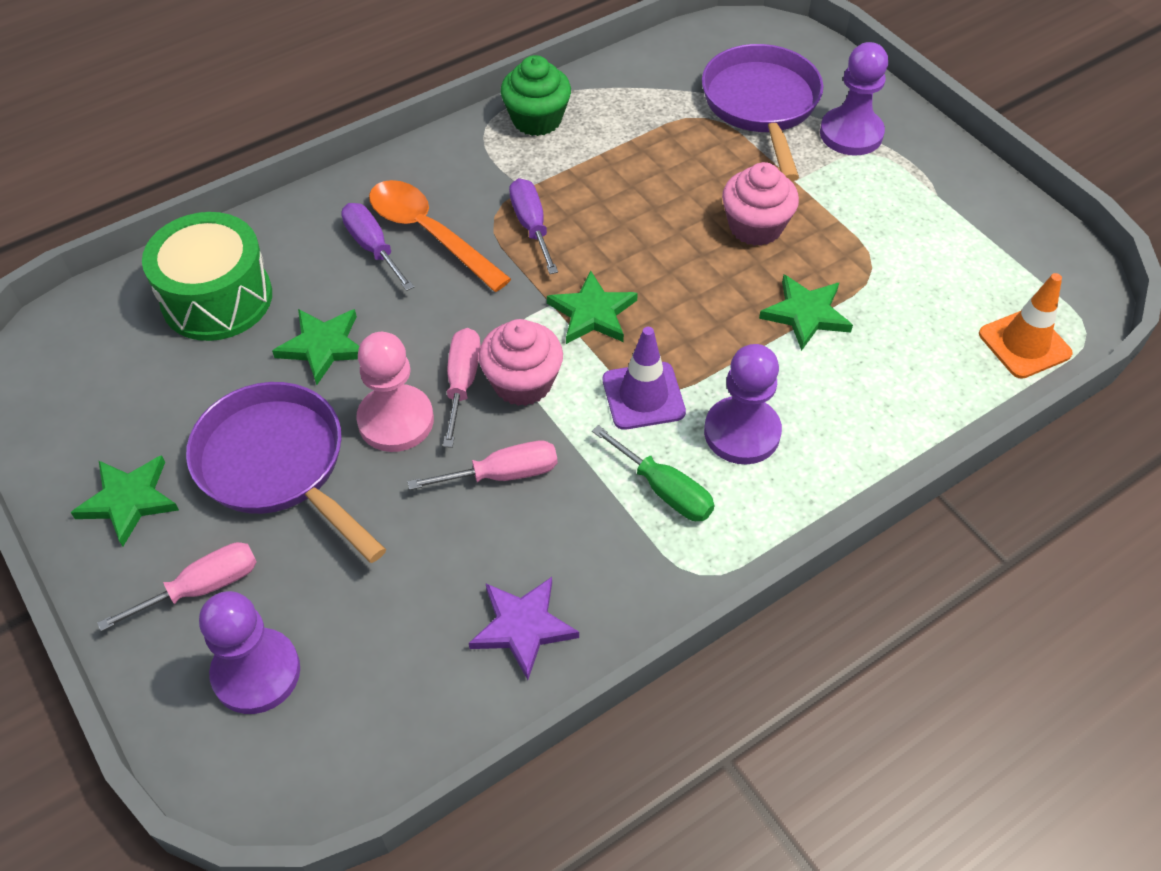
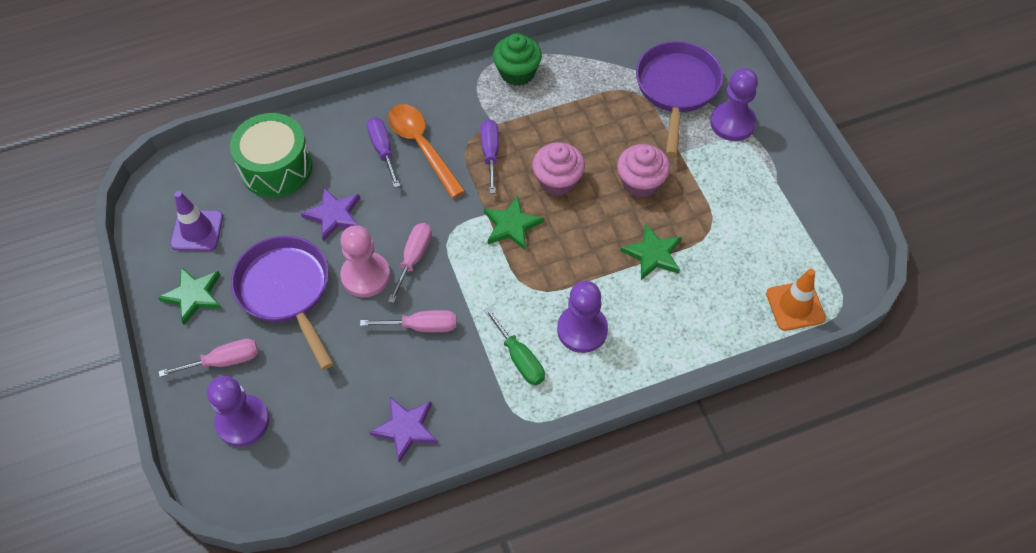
camera: 15 degrees right, 5 degrees up
green star [272,309,359,385] -> purple star [301,188,360,242]
pink cupcake [479,319,563,406] -> pink cupcake moved to [532,142,585,196]
purple traffic cone [603,327,686,430] -> purple traffic cone moved to [170,191,223,251]

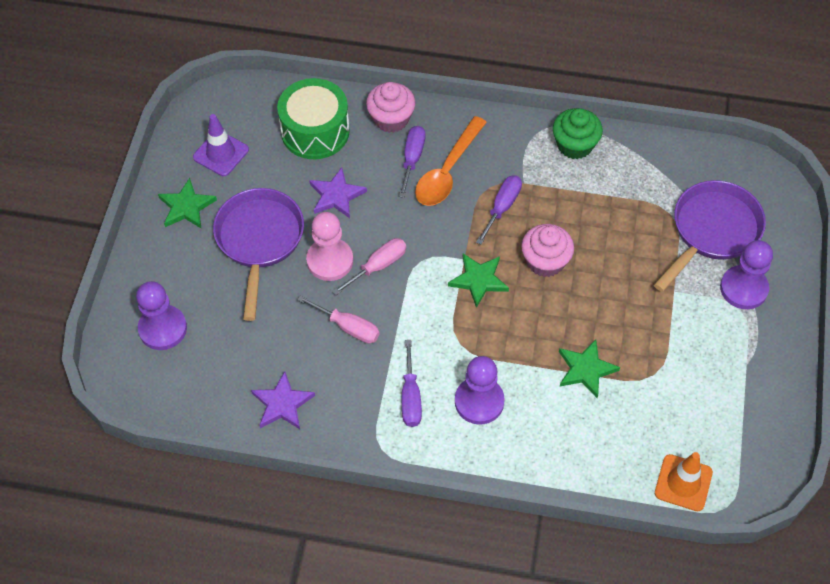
camera: 30 degrees right, 0 degrees up
pink screwdriver [159,339,258,377] -> none
orange spoon [388,104,465,198] -> orange spoon turned 150 degrees counterclockwise [415,116,487,206]
green screwdriver [484,307,545,385] -> purple screwdriver [402,340,422,427]
pink cupcake [617,144,670,198] -> pink cupcake moved to [366,82,415,133]

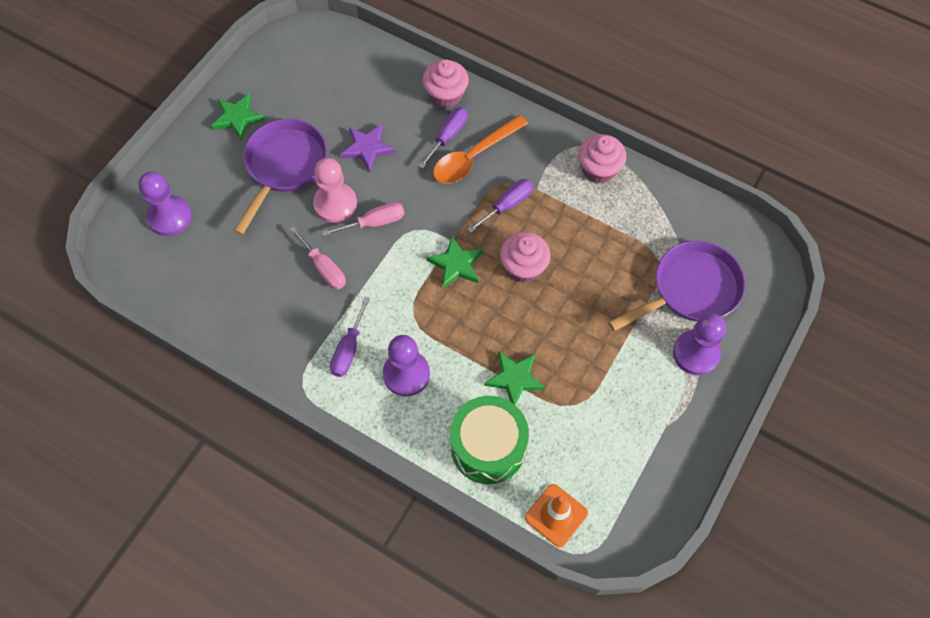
camera: 20 degrees right, 5 degrees up
purple traffic cone [193,114,249,176] -> none
purple star [251,371,315,429] -> none
green drum [277,78,350,159] -> green drum moved to [450,396,529,484]
green cupcake [553,108,603,159] -> pink cupcake [578,134,626,184]

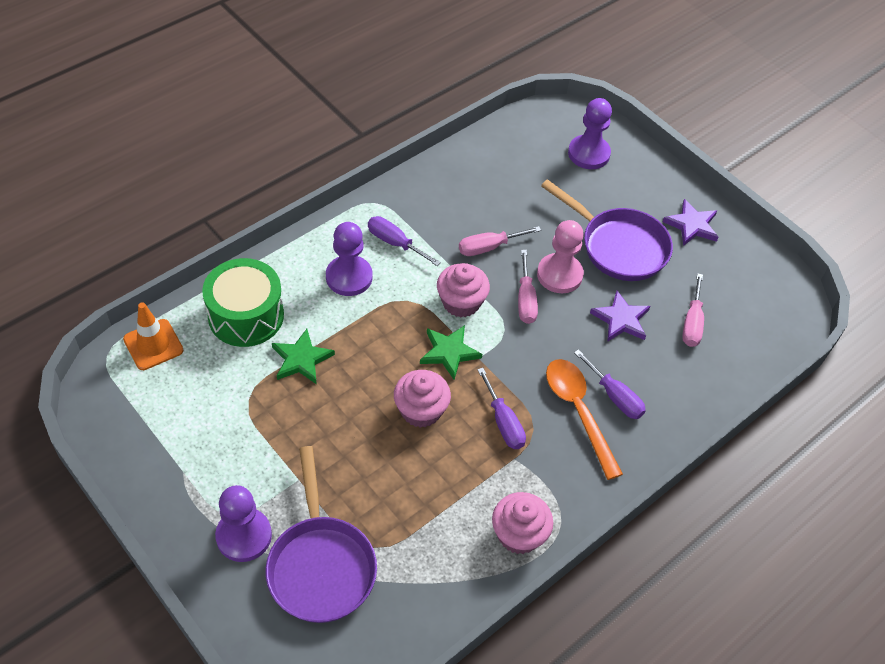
camera: 105 degrees right, 10 degrees down
green star [211,93,265,141] -> purple star [663,199,718,246]
pink cupcake [422,59,469,108] -> pink cupcake moved to [437,263,490,317]
none -> pink screwdriver [682,273,704,347]

